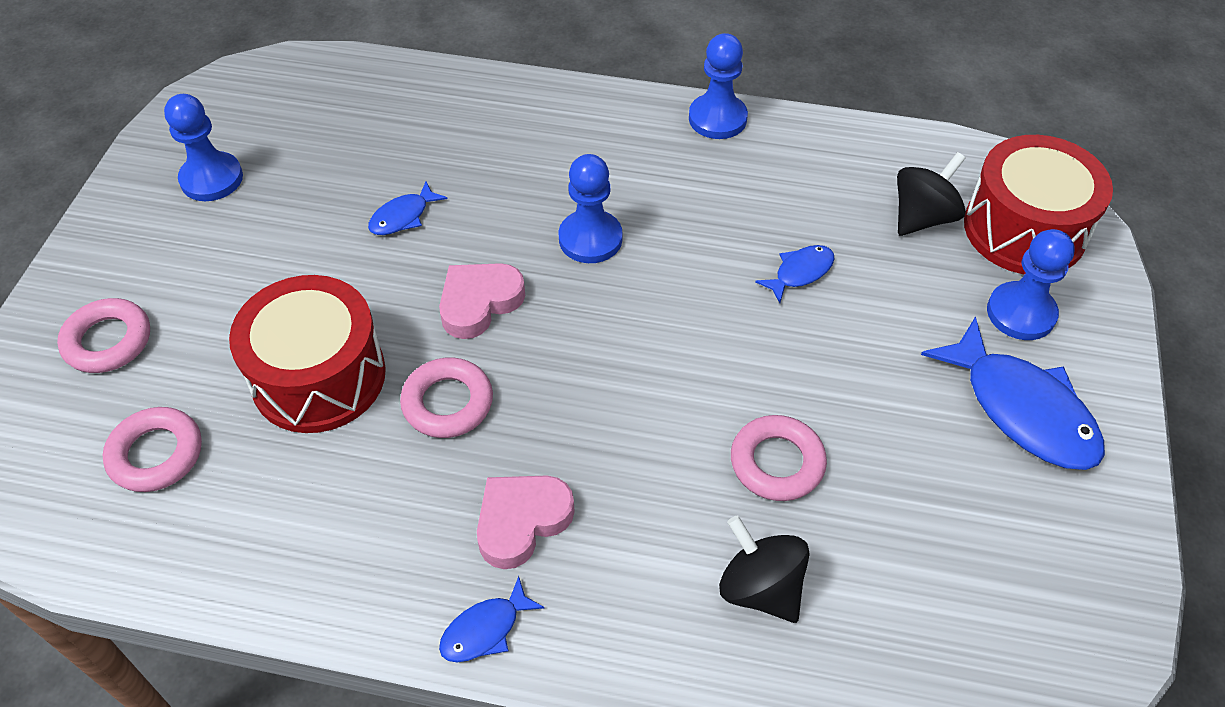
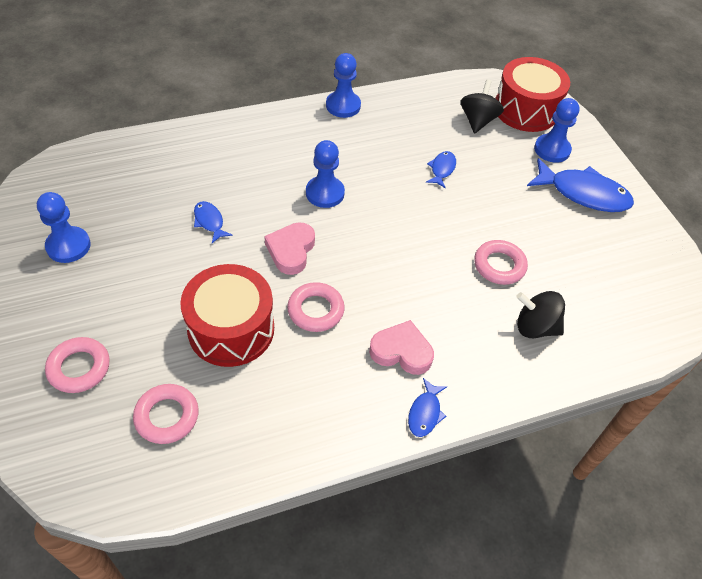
camera: 35 degrees left, 0 degrees up
blue fish [368,181,448,235] -> blue fish turned 135 degrees clockwise [194,201,232,243]
pink heart [477,476,575,569] -> pink heart turned 90 degrees clockwise [369,320,434,375]

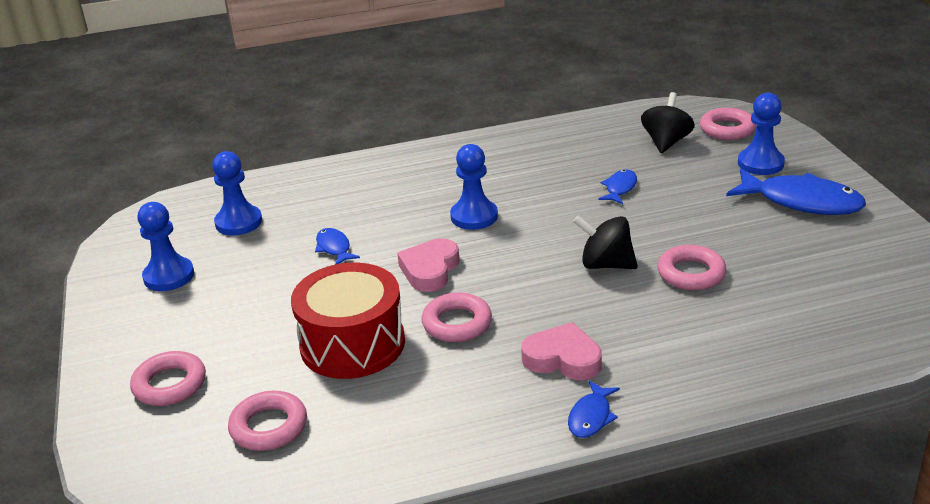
camera: 10 degrees right, 20 degrees down
blue pawn [326,53,361,118] -> blue pawn moved to [212,151,262,235]
red drum [495,57,570,132] -> pink ring [700,108,756,140]
black spinning top [516,291,565,338] -> black spinning top moved to [573,215,638,269]

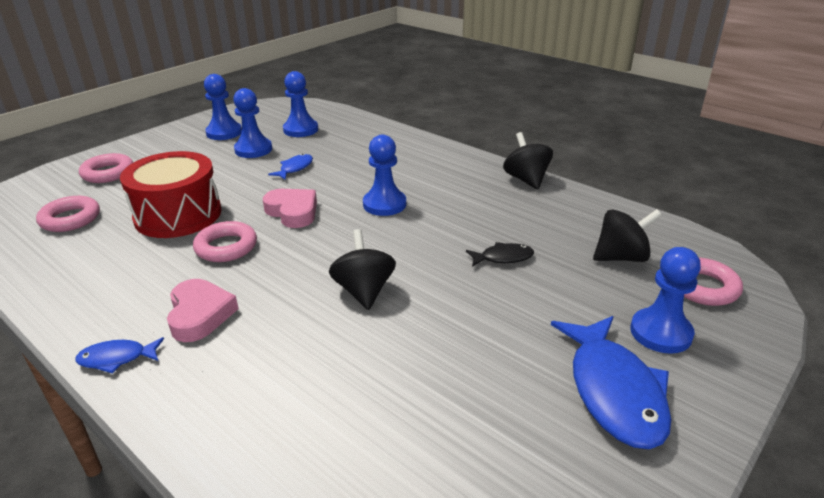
camera: 55 degrees right, 0 degrees up
pink heart [397,238,459,292] -> pink heart turned 60 degrees clockwise [263,189,317,228]
blue fish [599,170,637,204] -> black fish [466,242,534,267]
pink ring [658,245,726,290] -> none
none -> blue pawn [233,88,272,158]
none -> black spinning top [503,132,553,190]

